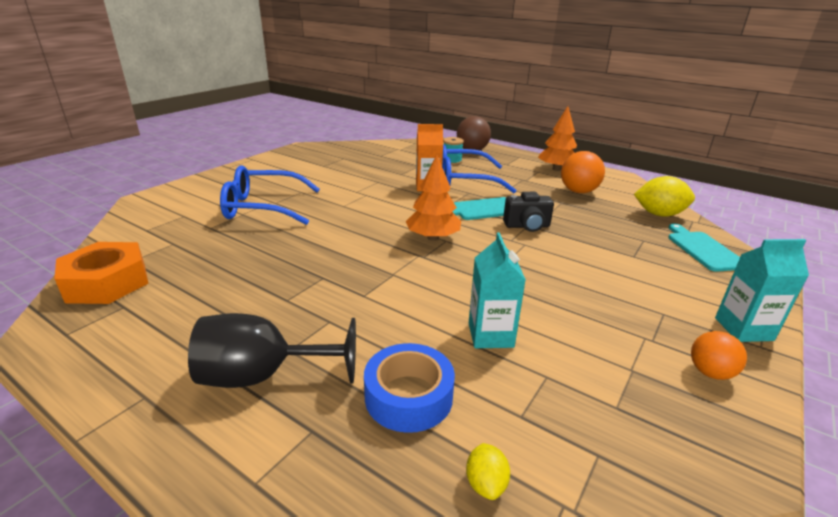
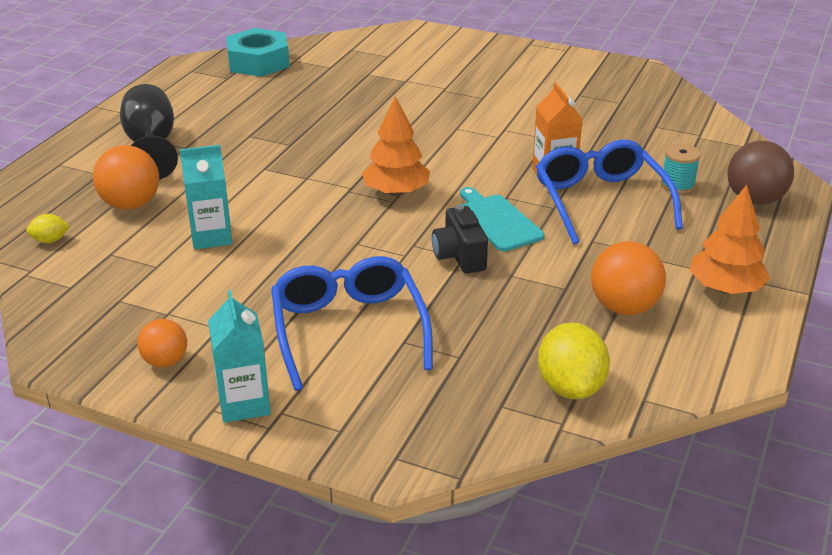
camera: 80 degrees right, 5 degrees up
orange nut [54,242,149,304] -> turquoise nut [226,28,290,77]
blue glasses [220,165,320,225] -> blue glasses moved to [271,256,433,391]
blue tape [364,343,455,433] -> orange ball [93,145,159,210]
turquoise cutting board [668,223,740,272] -> none

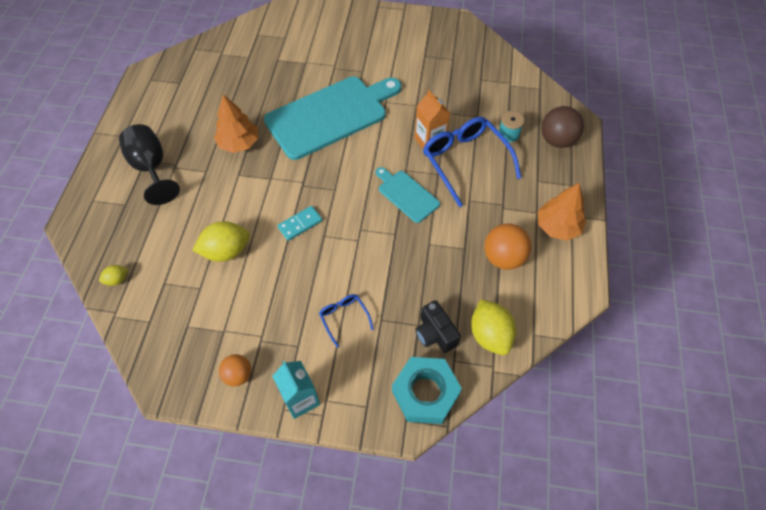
camera: 15 degrees left, 25 degrees up
orange ball [93,145,159,210] -> none
turquoise carton [179,145,232,249] -> yellow lemon [192,221,250,262]
turquoise nut [226,28,290,77] -> turquoise nut moved to [392,357,462,424]
blue glasses [271,256,433,391] -> blue glasses [319,294,374,348], size x0.48
orange tree [362,96,430,196] -> orange tree moved to [214,94,258,153]
black camera [432,205,488,273] -> black camera moved to [416,300,461,353]
none -> turquoise cutting board [264,76,401,160]
none -> turquoise domino [278,206,322,241]

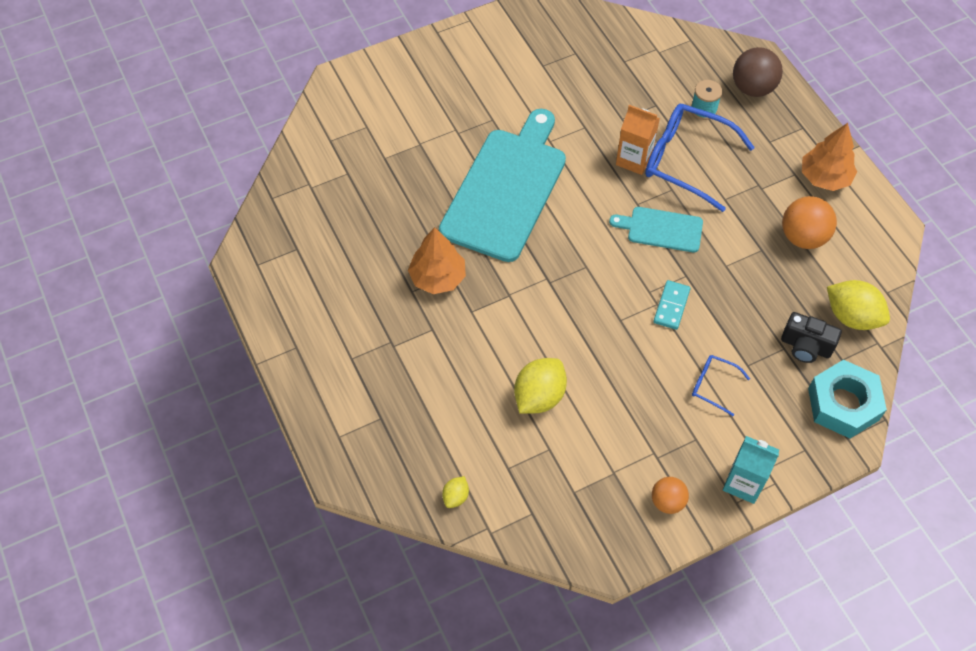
camera: 35 degrees left, 0 degrees up
black goblet [119,124,180,205] -> none
turquoise domino [278,206,322,241] -> turquoise domino moved to [653,280,691,330]

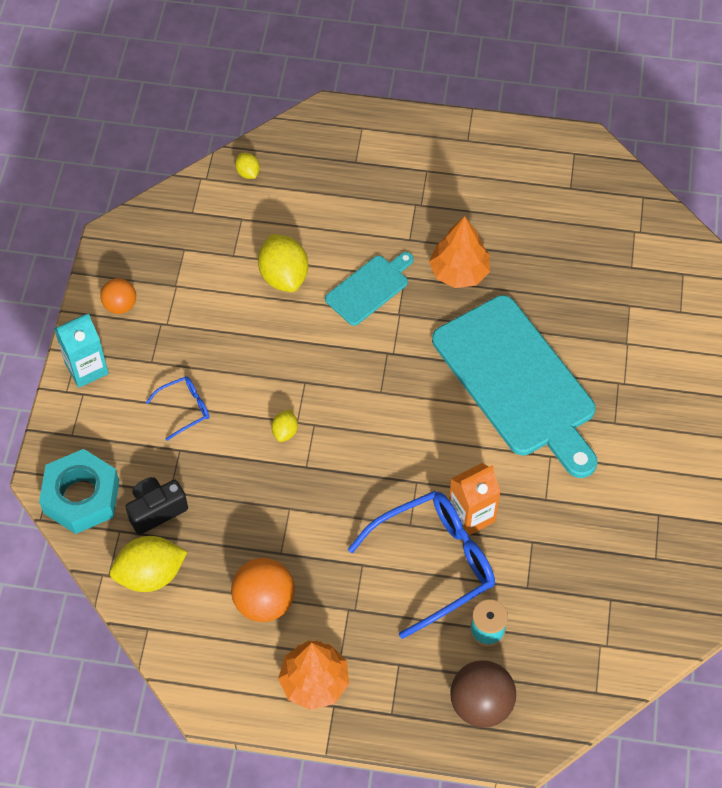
camera: 125 degrees right, 0 degrees up
turquoise cutting board [609,207,703,252] -> turquoise cutting board moved to [325,252,414,326]
turquoise domino [653,280,691,330] -> yellow lemon [271,409,298,442]

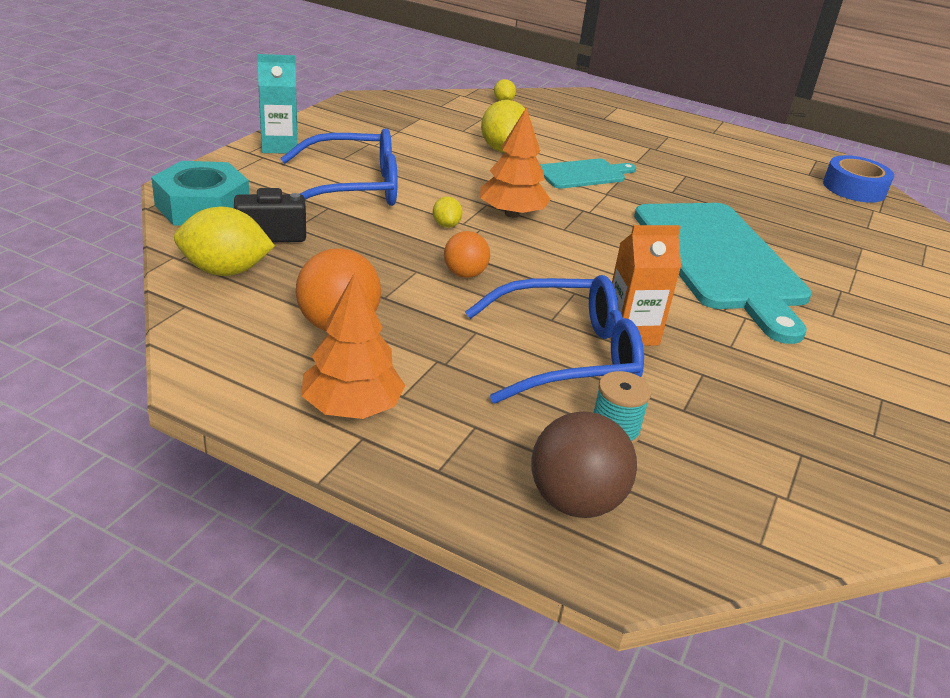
camera: 15 degrees right, 25 degrees down
orange ball [100,278,136,314] -> orange ball moved to [444,231,490,278]
blue glasses [146,376,209,441] -> blue glasses [280,128,398,206], size x2.09
yellow lemon [271,409,298,442] -> yellow lemon turned 45 degrees counterclockwise [433,197,463,228]
orange tree [429,216,490,288] -> orange tree moved to [480,107,551,218]
none -> blue tape [823,155,894,203]

